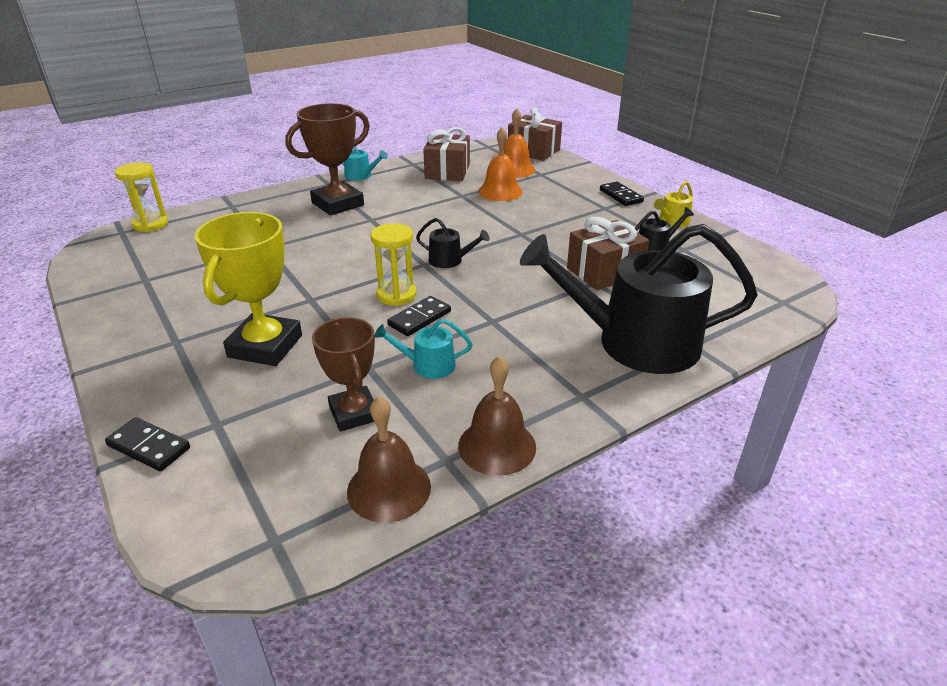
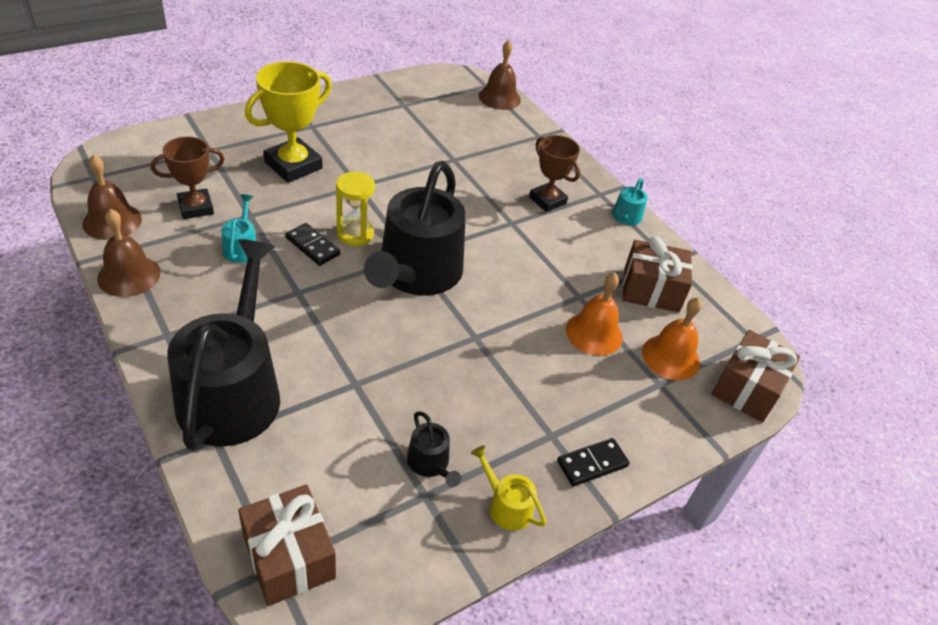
camera: 85 degrees right, 10 degrees up
black domino [105,417,190,471] -> none
yellow hourglass [115,162,168,232] -> brown bell [479,40,521,110]
yellow trophy [195,212,302,366] -> yellow trophy turned 60 degrees counterclockwise [245,61,332,183]
brown trophy [285,103,370,216] -> brown trophy [529,135,580,212], size x0.66
black watering can [416,218,490,268] -> black watering can [364,161,466,296], size x2.45
brown gift [567,217,649,290] -> brown gift moved to [238,484,336,606]

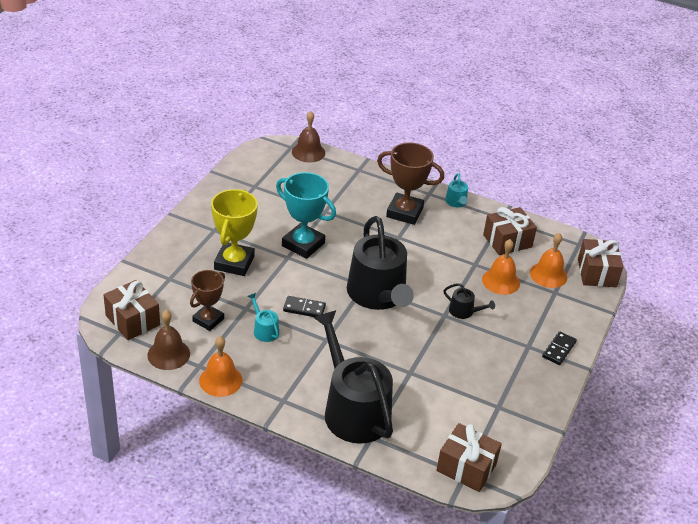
camera: 30 degrees left, 5 degrees down
brown bell [97,209,160,297] -> orange bell [199,336,242,397]
yellow hourglass [336,172,375,246] -> none
black watering can [407,411,461,487] -> black watering can moved to [443,283,495,319]
yellow watering can [471,445,546,531] -> none
brown trophy [529,135,580,212] -> brown trophy [377,142,444,225], size x1.50
none -> brown gift [103,280,160,340]
none -> turquoise trophy [276,172,336,259]

